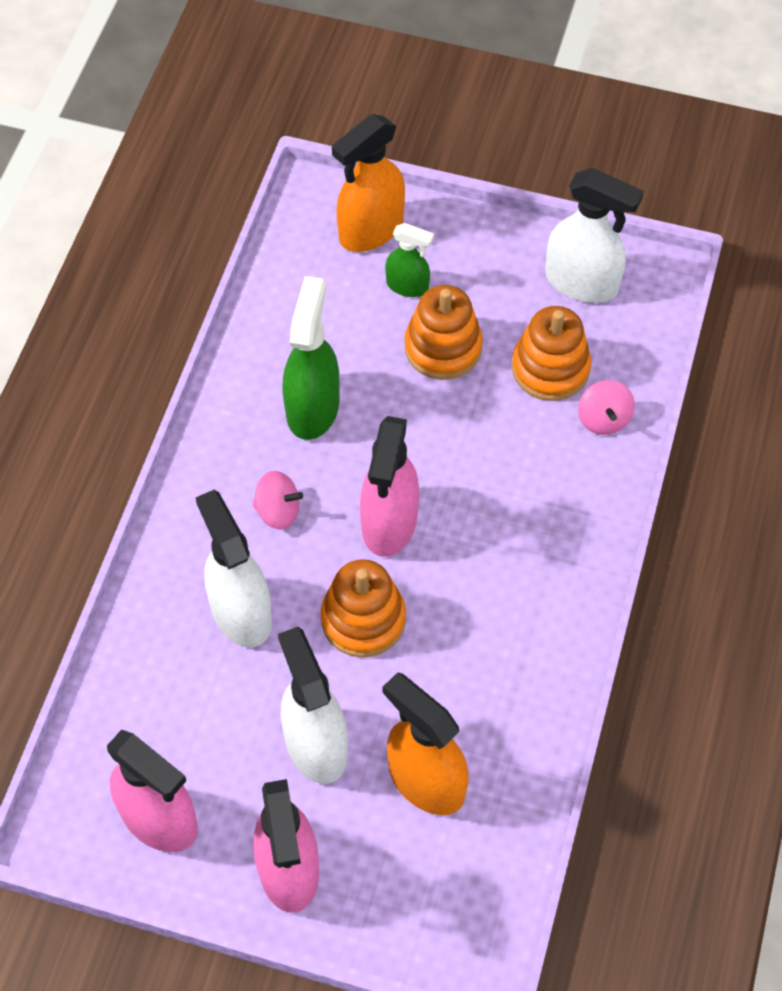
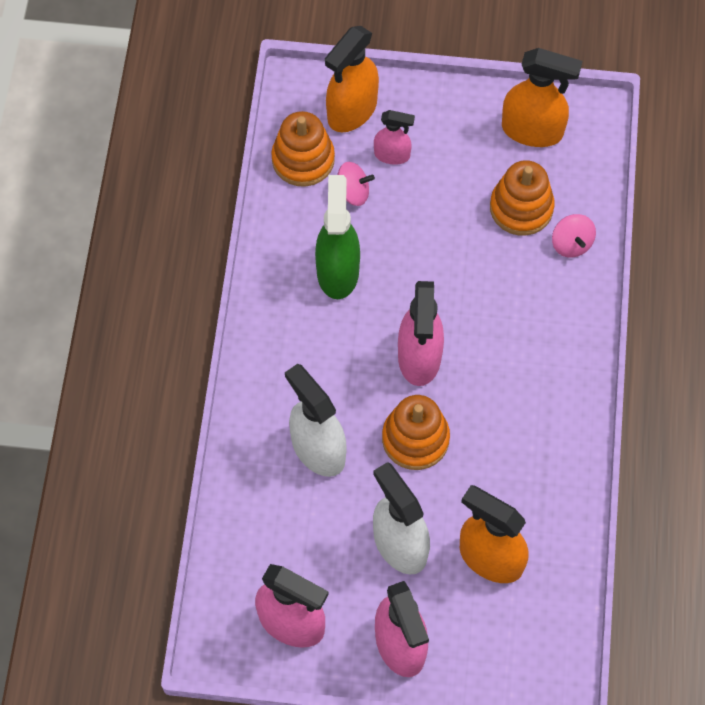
camera: 10 degrees left, 5 degrees up
pink spinning top [252,471,303,530] -> pink spinning top moved to [337,162,375,206]
green spray bottle [385,223,434,297] -> pink spray bottle [374,110,415,165]
orange stacking toy [405,285,483,380] -> orange stacking toy moved to [271,111,335,187]
white spray bottle [545,168,644,303] -> orange spray bottle [502,48,582,147]

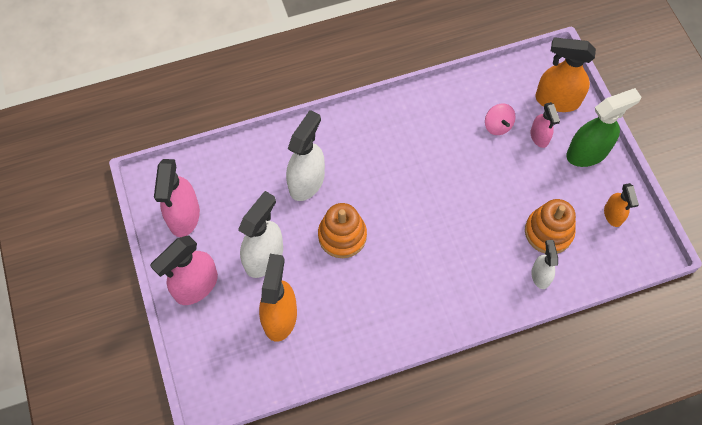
camera: 65 degrees right, 0 degrees up
orange stacking toy [271,111,335,187] -> none
green spray bottle [315,175,360,299] -> green spray bottle moved to [566,88,641,167]
pink spray bottle [398,281,444,386] -> none
orange spray bottle [502,48,582,147] -> orange spray bottle [604,183,639,227], size x0.57
pink spinning top [552,214,596,258] -> white spray bottle [531,240,558,289]

